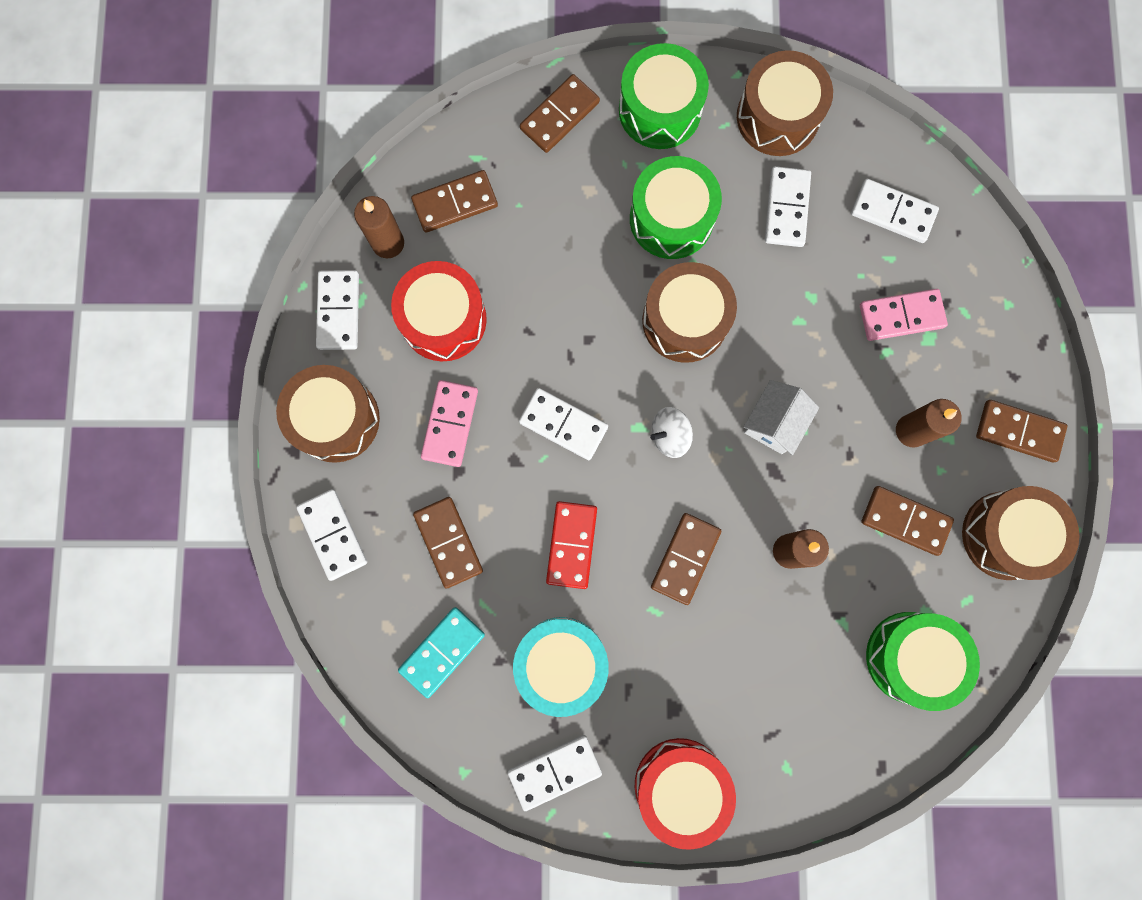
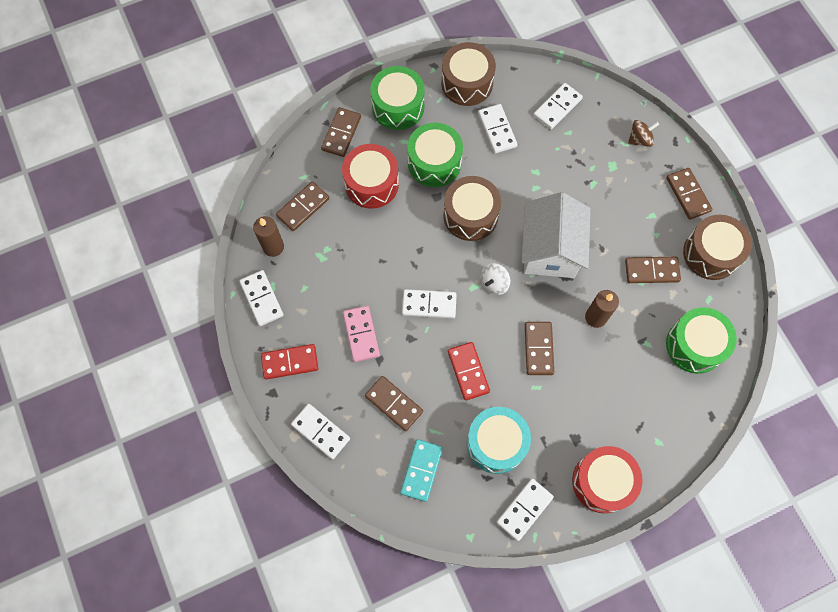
camera: 25 degrees left, 10 degrees down
brown drum [276,365,380,463] -> red domino [261,344,318,380]
red drum [391,261,487,361] -> red drum moved to [342,144,399,209]
white house [744,380,819,455] -> white house [522,192,591,278], size x1.82
white domino [851,179,939,243] -> white domino turned 45 degrees counterclockwise [533,83,583,130]
pink domino [860,289,948,341] -> none
brown candle [896,399,962,447] -> none
brown domino [976,400,1067,463] -> brown domino turned 75 degrees clockwise [666,168,712,220]
none -> brown spinning top [628,120,659,147]

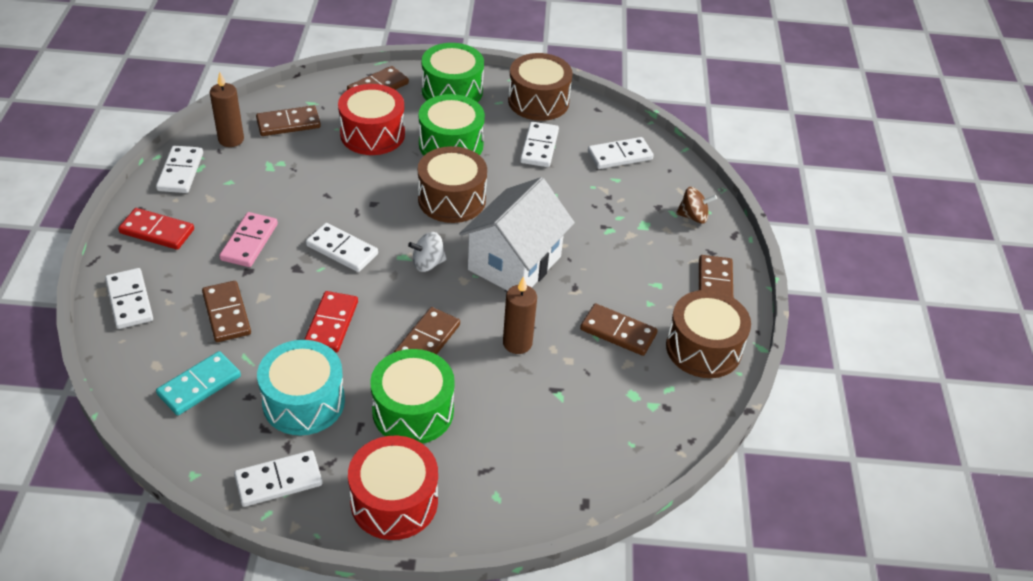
camera: 25 degrees right, 25 degrees down
green drum [666,307,737,374] -> green drum moved to [370,349,455,444]

